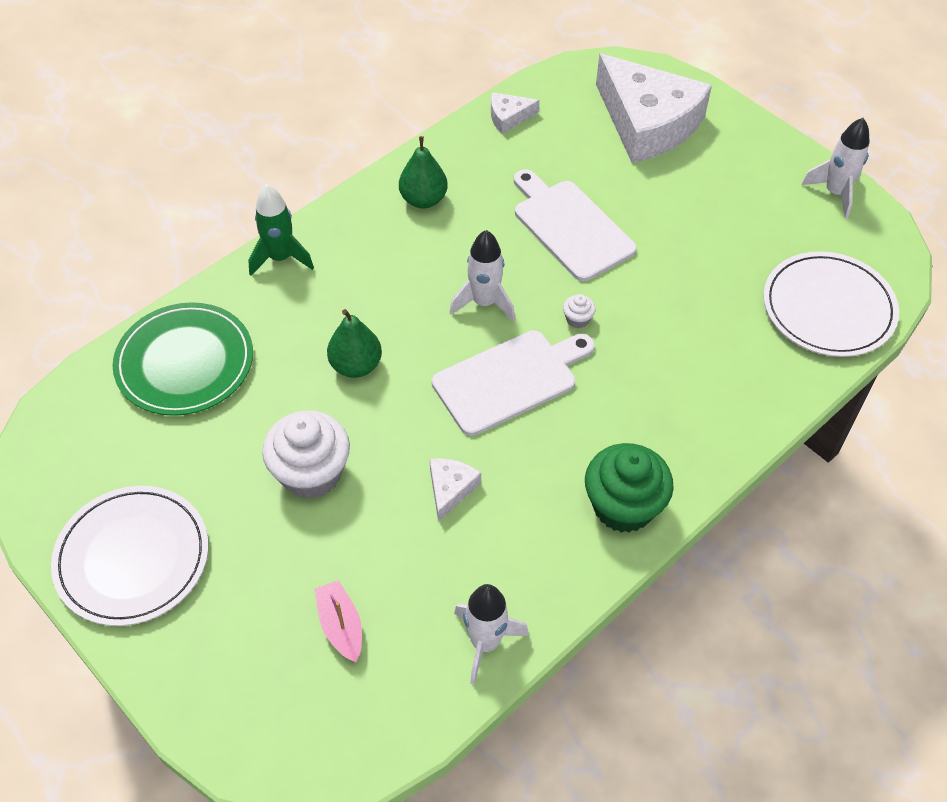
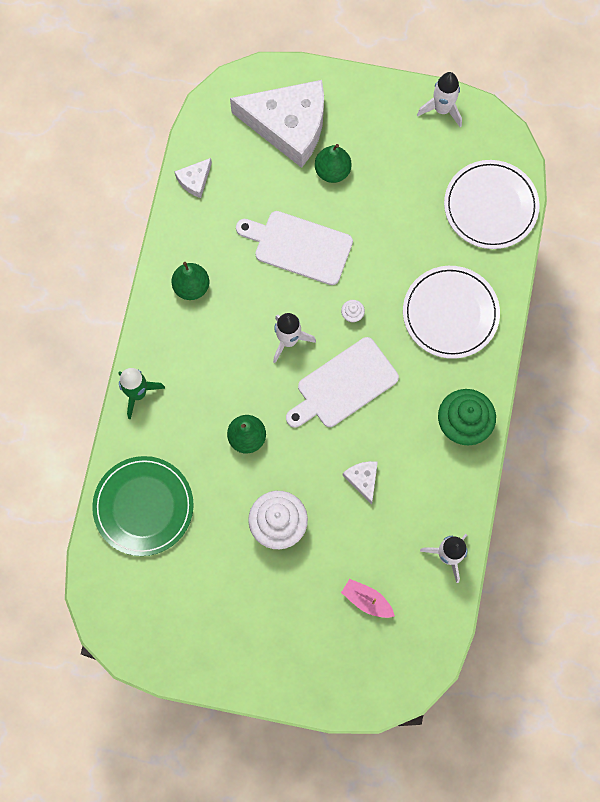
camera: 35 degrees left, 20 degrees up
white plate [51,486,208,626] -> white plate moved to [403,266,500,359]
white cutting board [432,330,595,436] -> white cutting board turned 150 degrees counterclockwise [286,337,399,428]
none -> green pear [315,144,352,183]

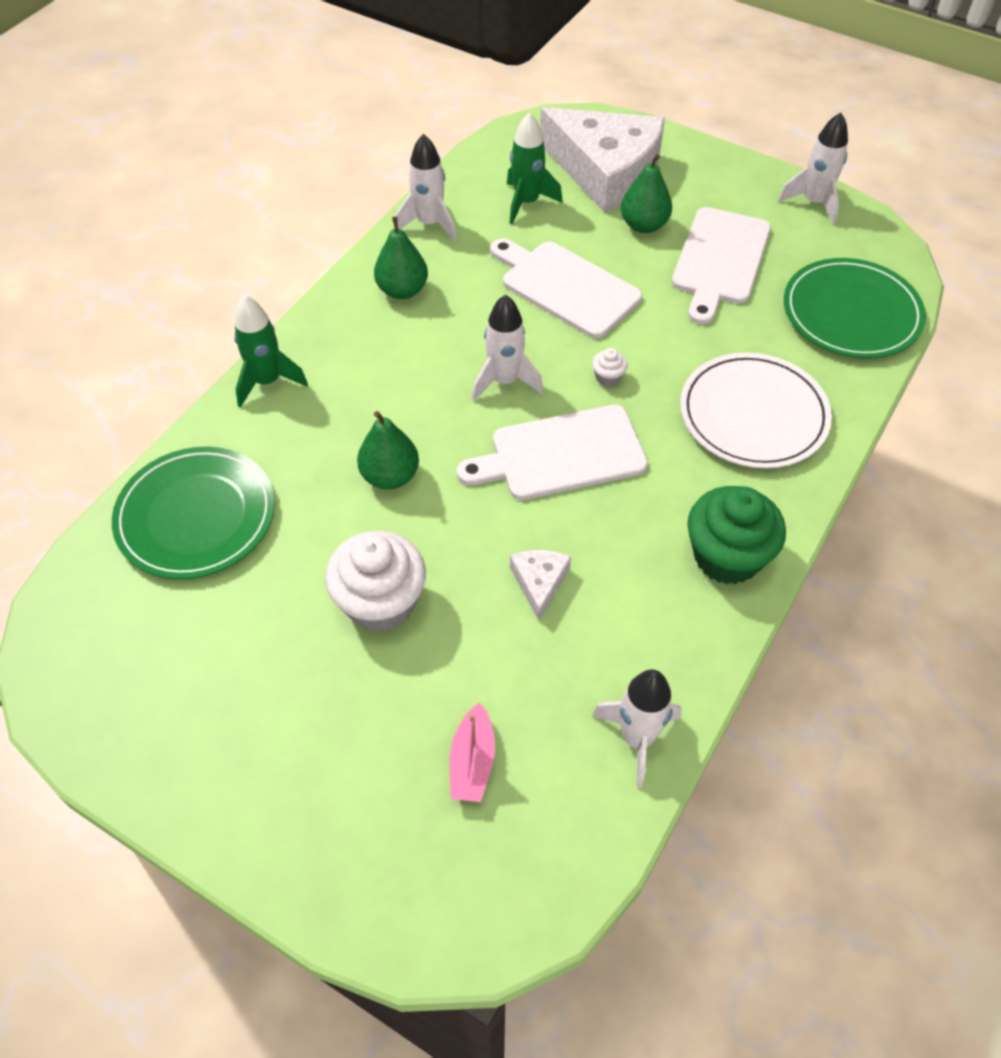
camera: 20 degrees right, 20 degrees down
white cheese [174,158,212,198] -> none
pink boat [341,579,395,618] -> pink boat turned 135 degrees counterclockwise [450,702,495,802]
white plate [444,160,540,249] -> green plate [784,258,926,358]
none -> white rocket [394,134,457,241]
none -> green rocket [507,112,563,224]
none -> white cutting board [672,207,771,325]

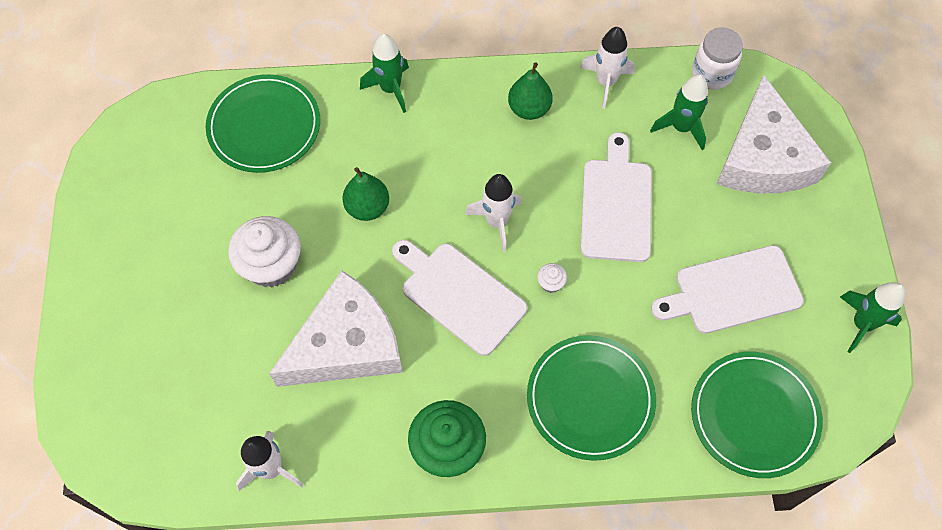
camera: 55 degrees right, 10 degrees up
pink boat [450,702,495,802] -> none
white cheese [510,550,571,621] -> white cheese [269,270,403,387], size x2.41
green pear [621,154,672,233] -> none
white plate [680,352,832,469] -> green plate [527,335,656,461]
white rocket [778,113,848,225] -> green rocket [840,282,905,353]
none -> white jar [692,27,743,90]

